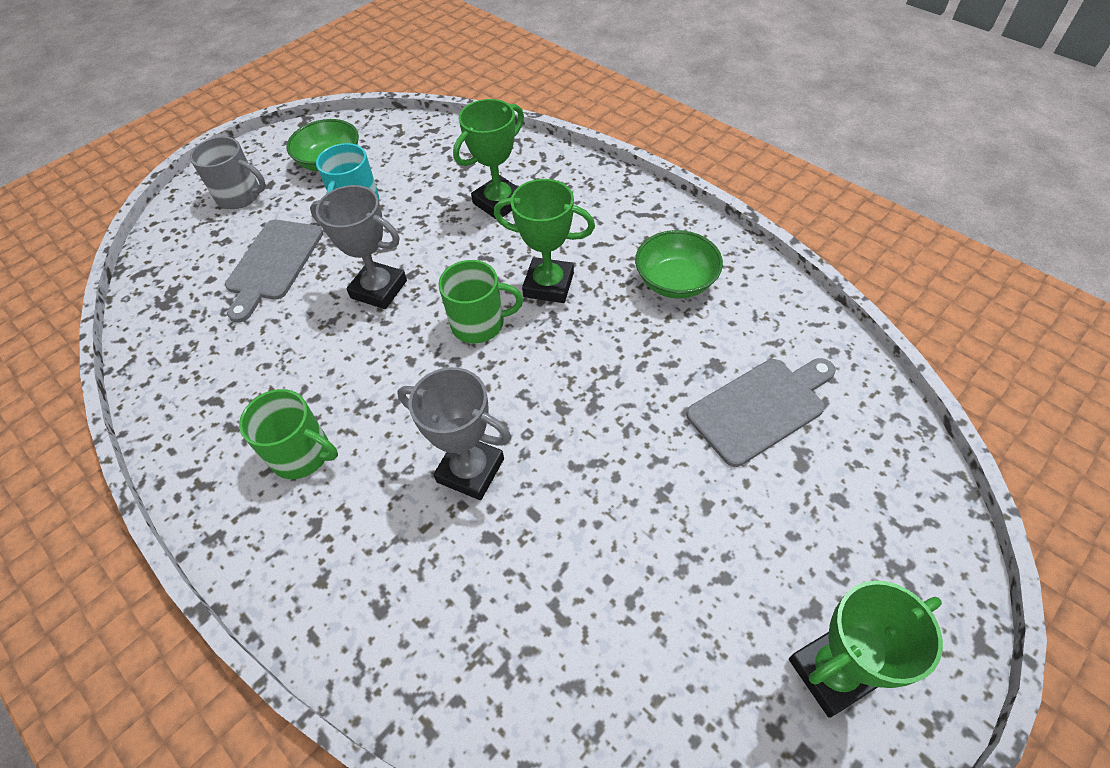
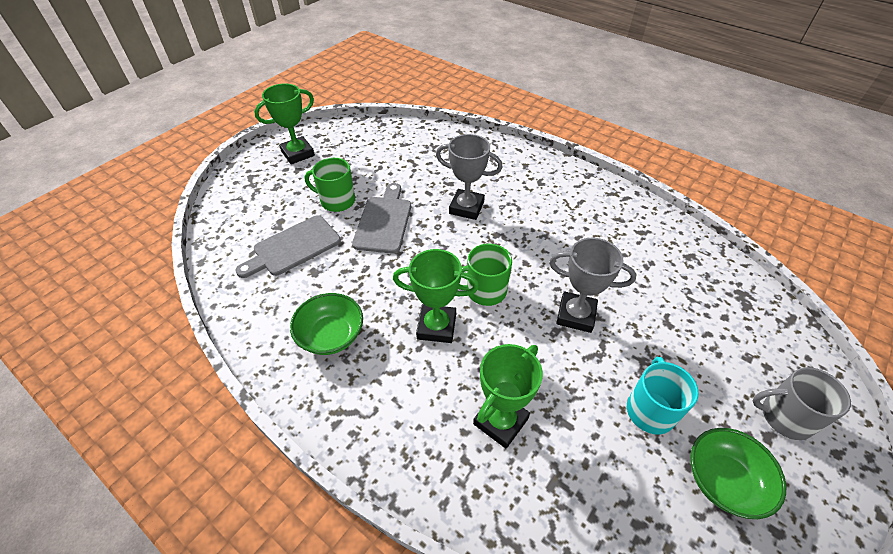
camera: 170 degrees right, 5 degrees down
grey cutting board [225,220,323,323] -> grey cutting board moved to [352,183,411,254]
green mug [239,389,338,479] -> green mug moved to [305,158,355,212]

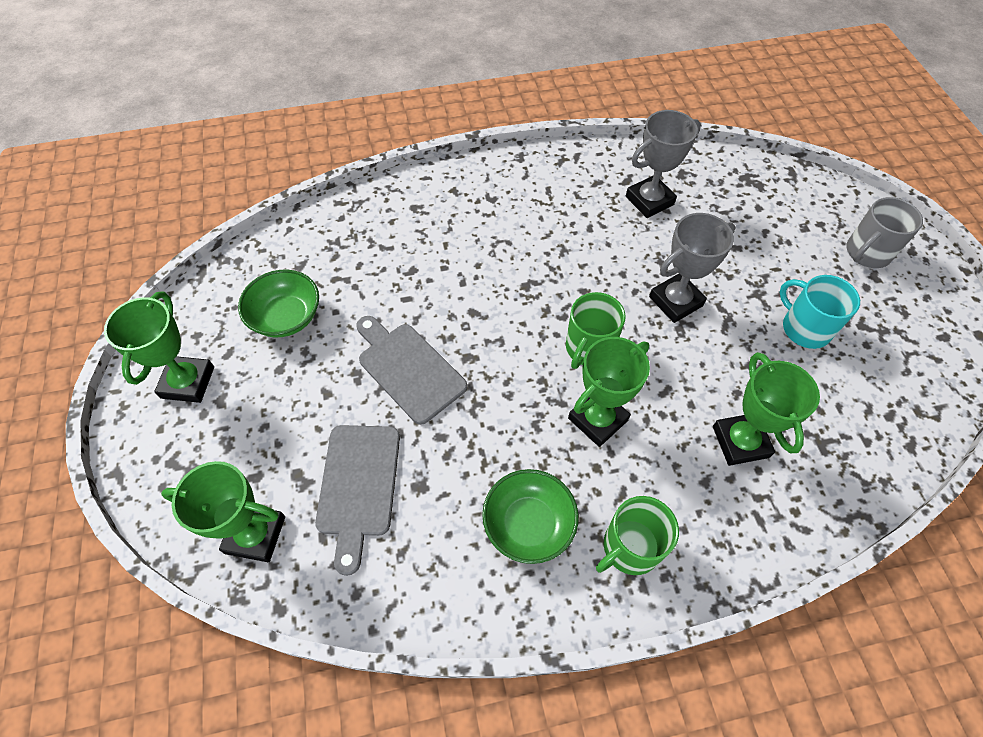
camera: 50 degrees left, 10 degrees up
green mug [305,158,355,212] -> green mug moved to [596,496,679,575]
grey trophy [436,134,503,220] -> grey trophy moved to [626,110,701,218]
green bowl [690,428,786,519] -> green bowl moved to [238,269,319,337]
none -> green trophy [161,461,285,562]

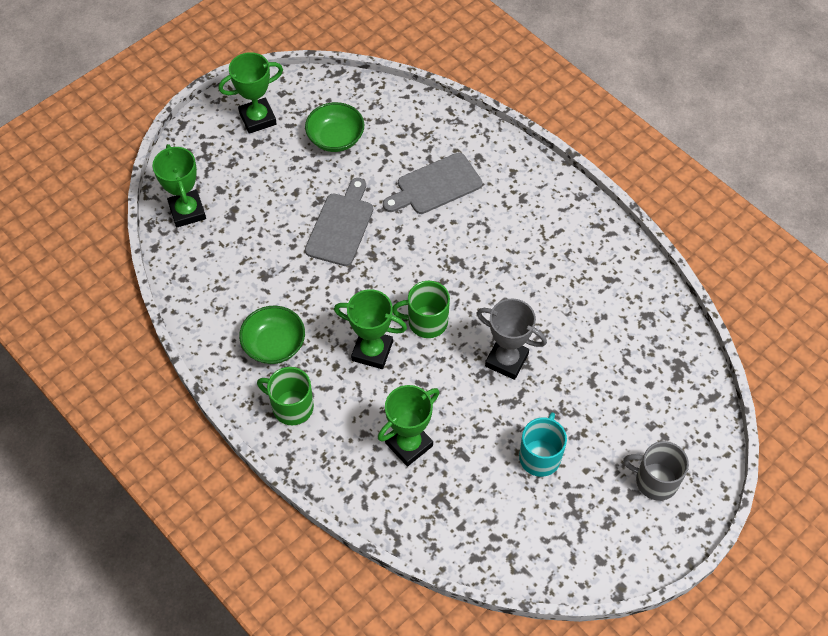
camera: 60 degrees right, 0 degrees up
grey cutting board [315,425,400,576] -> grey cutting board moved to [383,152,482,214]
grey trophy [626,110,701,218] -> none

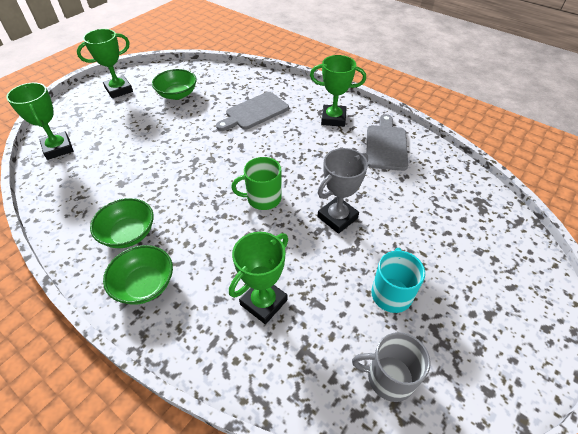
camera: 10 degrees left, 10 degrees down
green mug [257,367,314,425] -> green bowl [103,245,173,305]
grey cutting board [305,178,373,266] -> grey cutting board moved to [367,114,408,171]
green trophy [334,289,407,369] -> green trophy moved to [310,55,366,127]
grey trophy [476,298,547,380] -> grey trophy turned 60 degrees counterclockwise [318,148,368,234]
grey mug [623,441,689,501] -> grey mug moved to [352,332,431,402]

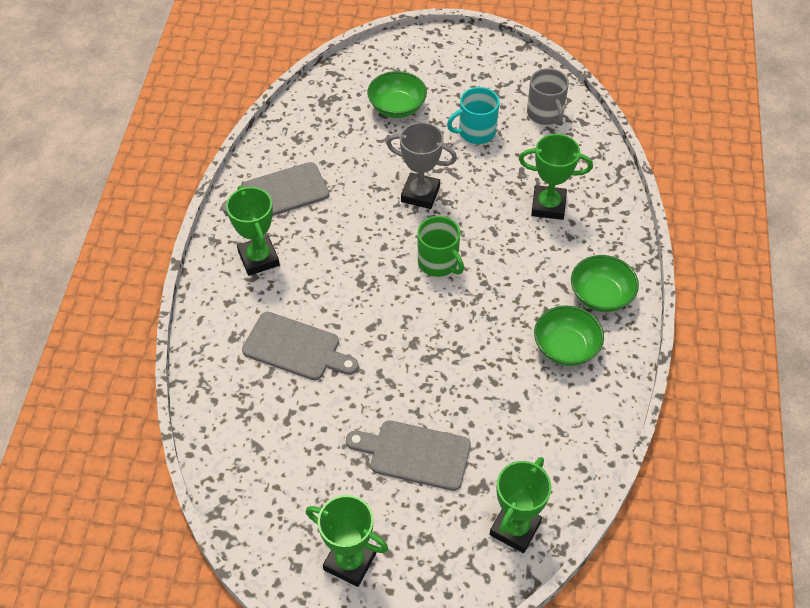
camera: 120 degrees left, 5 degrees up
green bowl [152,69,197,100] -> green bowl moved to [367,71,427,118]
none -> grey cutting board [346,420,471,491]

